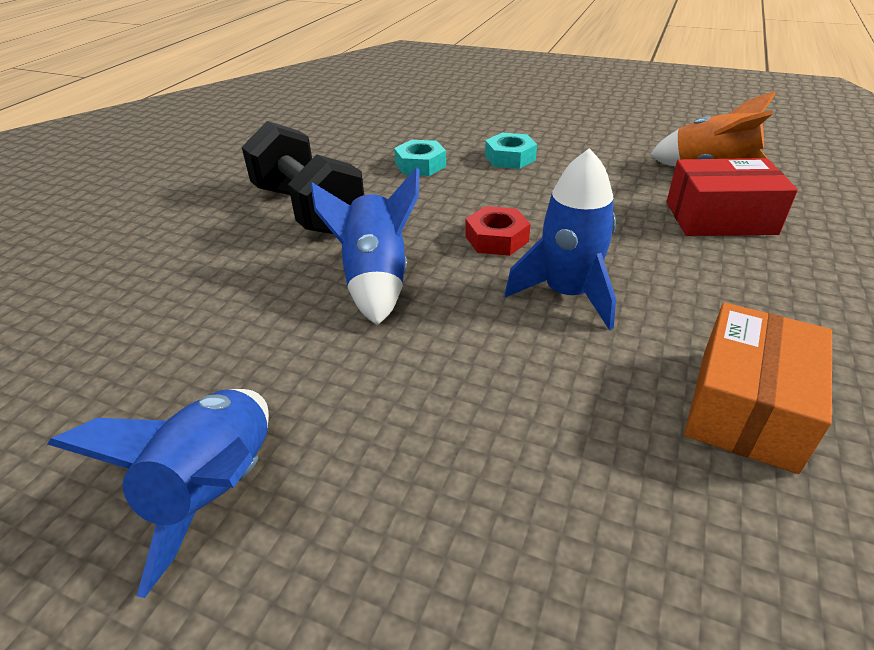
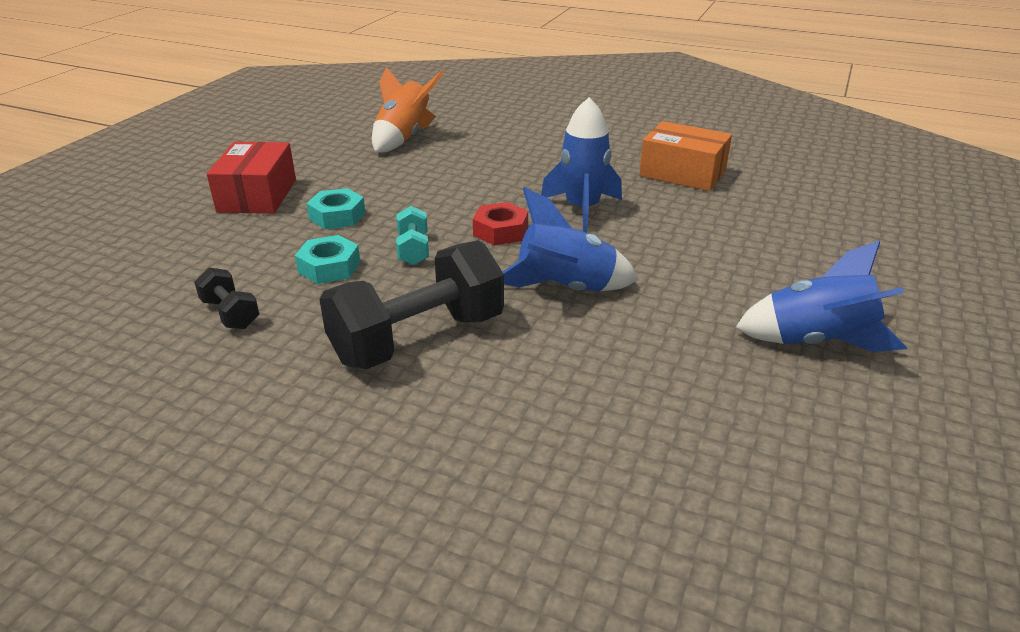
camera: 90 degrees left, 5 degrees down
red box [667,158,798,236] -> red box moved to [207,142,296,214]
none -> black dumbbell [194,267,259,329]
none -> turquoise dumbbell [396,206,429,265]

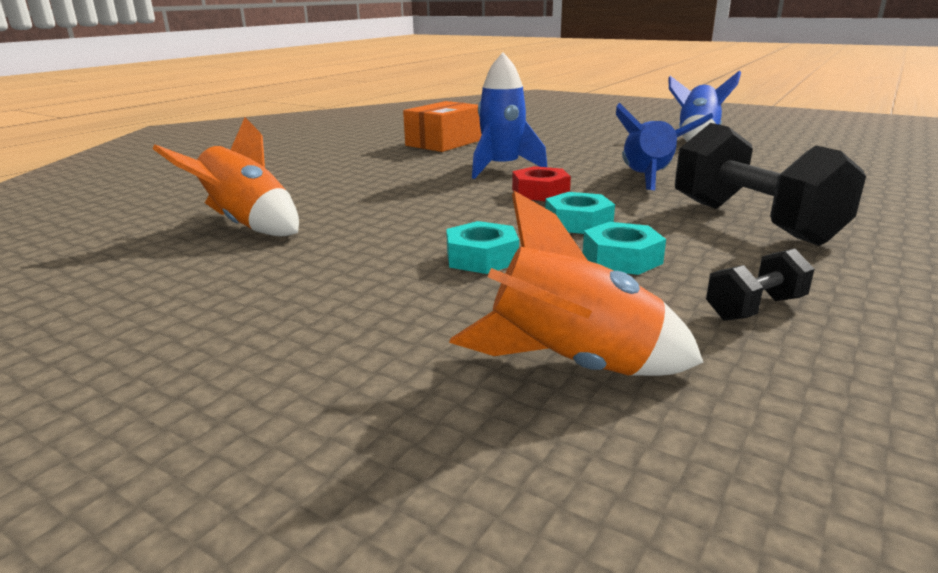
camera: 80 degrees left, 10 degrees down
red box [207,142,296,214] -> none
turquoise dumbbell [396,206,429,265] -> turquoise nut [545,192,615,234]
none -> orange rocket [449,191,704,376]

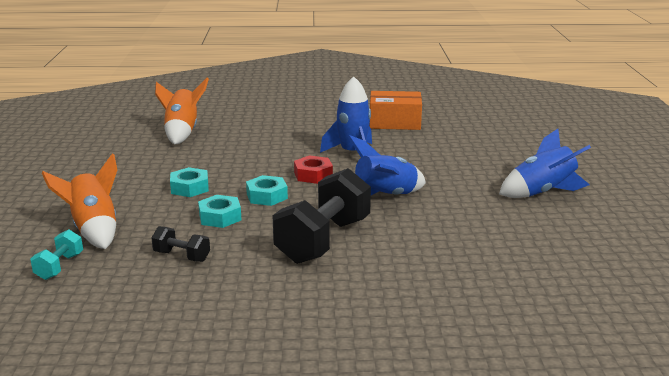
camera: 55 degrees right, 0 degrees up
none -> turquoise dumbbell [30,229,83,280]

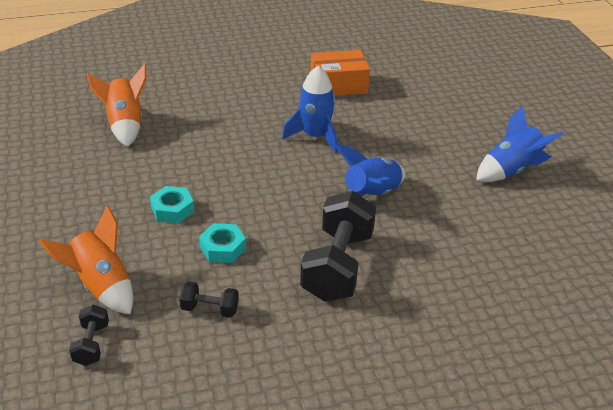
camera: 15 degrees left, 15 degrees up
turquoise dumbbell [30,229,83,280] -> black dumbbell [69,304,109,366]
turquoise nut [246,175,288,206] -> none
red nut [294,155,333,184] -> none

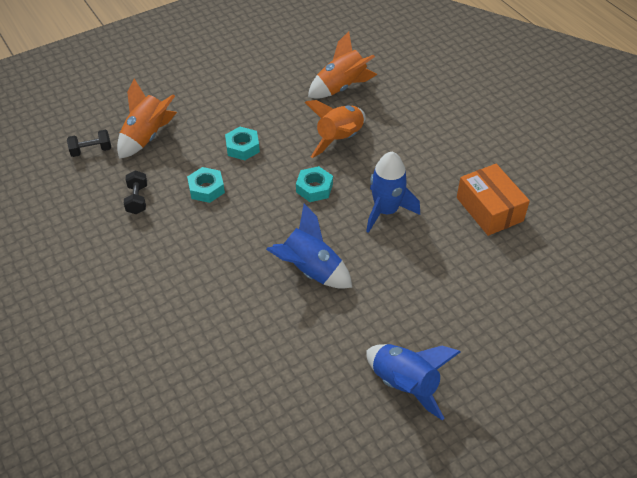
camera: 75 degrees right, 10 degrees up
black dumbbell [300,191,376,302] -> none
none -> turquoise nut [296,166,333,202]
none -> orange rocket [305,100,365,158]

